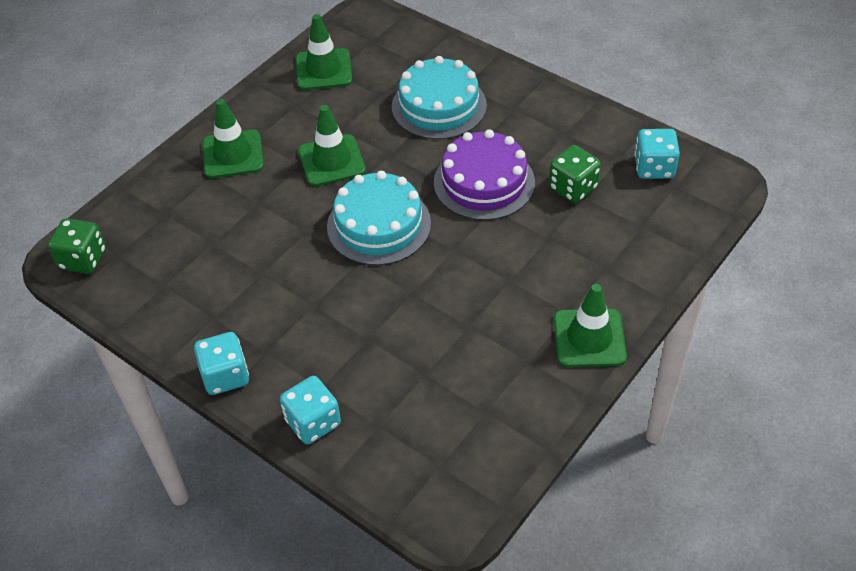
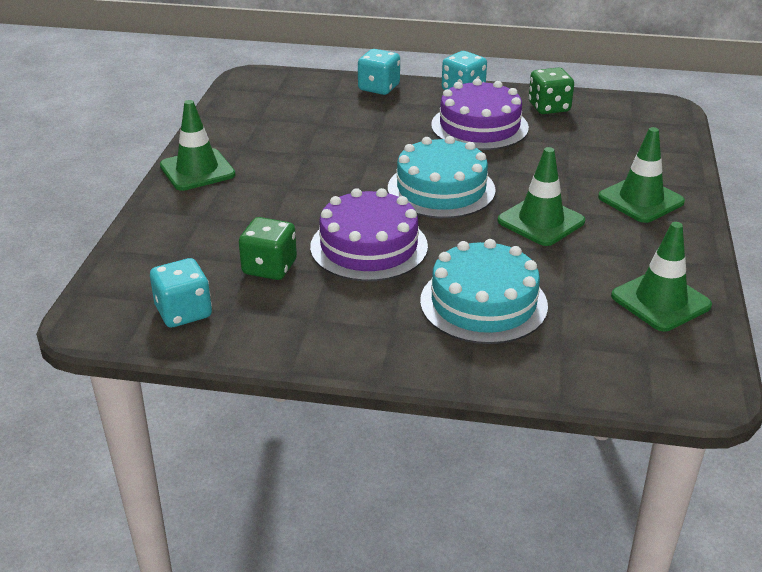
camera: 150 degrees right, 15 degrees down
green dice [48,218,106,274] -> green dice moved to [528,68,574,114]
none -> purple cake [431,79,529,150]

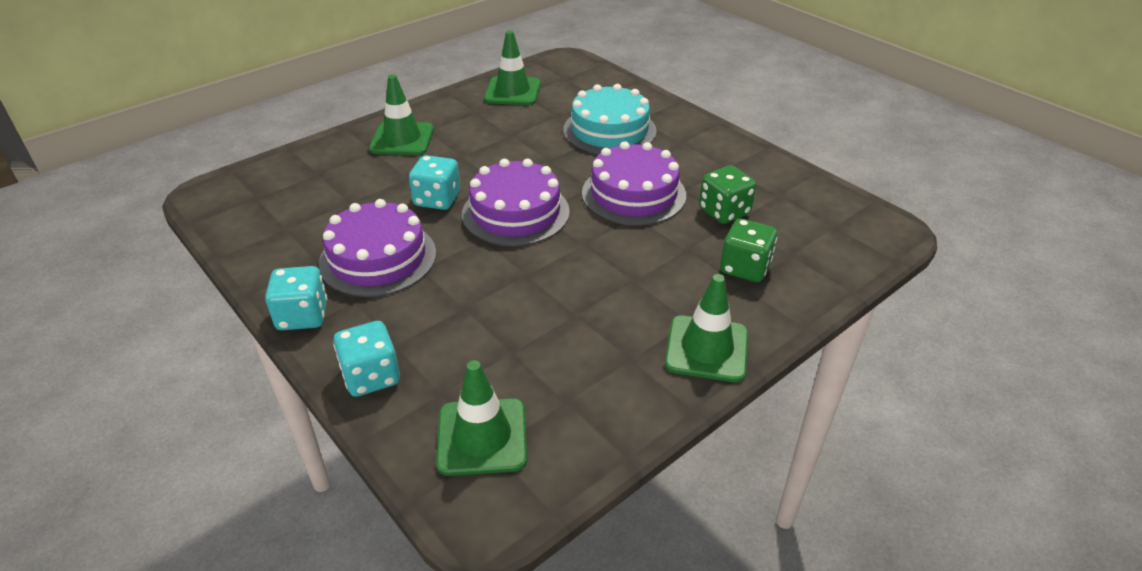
camera: 140 degrees left, 5 degrees up
turquoise dice [150,258,212,327] -> turquoise dice moved to [409,155,460,210]
turquoise cake [388,136,496,218] -> purple cake [462,159,570,246]
green traffic cone [498,147,585,246] -> green traffic cone moved to [436,360,527,476]
green dice [528,68,574,114] -> green dice moved to [720,219,777,282]

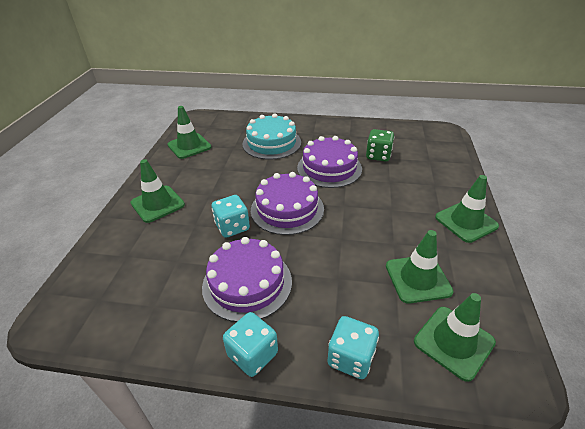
camera: 40 degrees left, 0 degrees up
green dice [720,219,777,282] -> none
none -> green traffic cone [386,230,454,304]

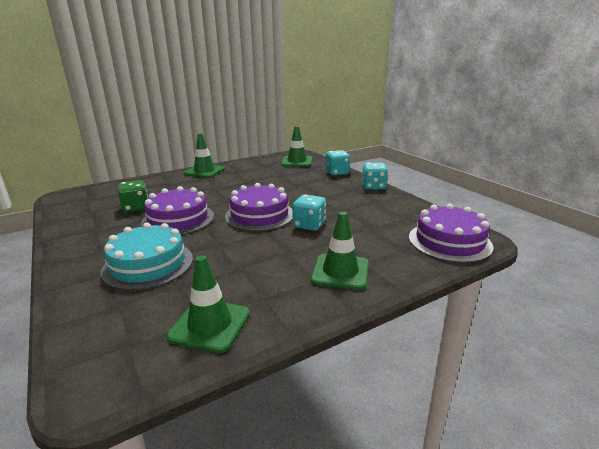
camera: 130 degrees left, 15 degrees down
purple cake [202,237,292,322] -> purple cake moved to [409,204,494,263]
green traffic cone [386,230,454,304] -> none

